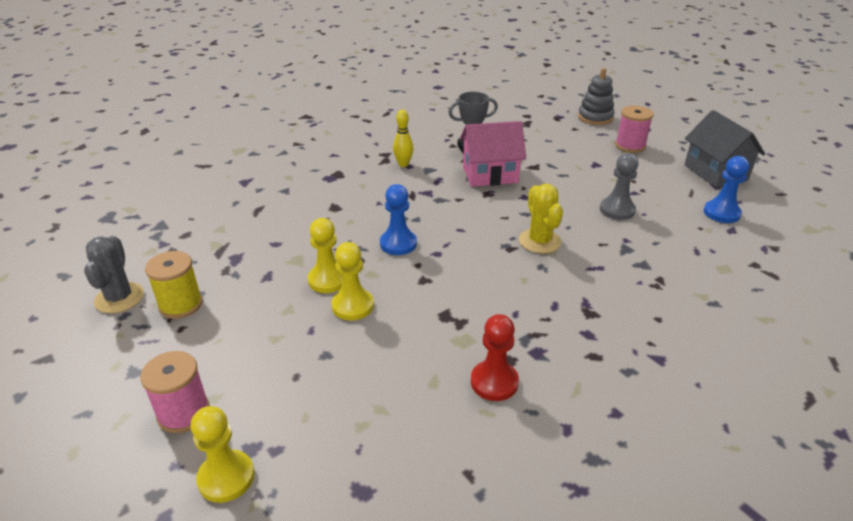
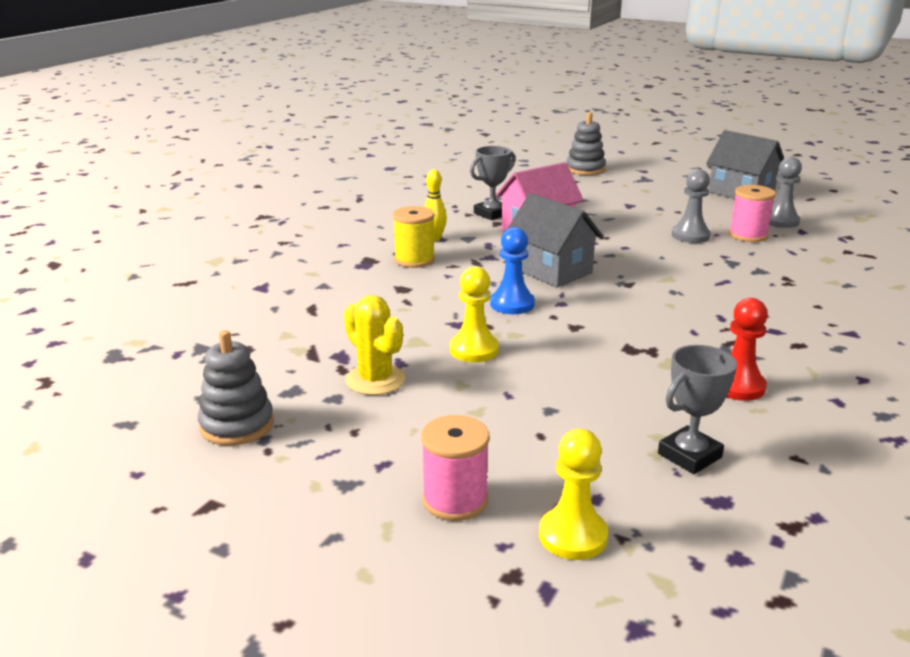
camera: 25 degrees left, 10 degrees down
grey cactus [84,236,144,313] -> grey stacking toy [198,330,274,446]
yellow spool [145,251,203,319] -> yellow spool moved to [393,206,435,268]
yellow pawn [331,242,374,320] -> none
yellow cactus [519,184,563,253] -> yellow cactus moved to [344,295,405,395]
pink spool [615,106,654,153] -> pink spool moved to [729,185,776,242]
blue pawn [704,156,749,223] -> grey pawn [769,157,802,228]
none -> grey house [507,193,604,287]
none -> grey trophy [658,345,737,474]

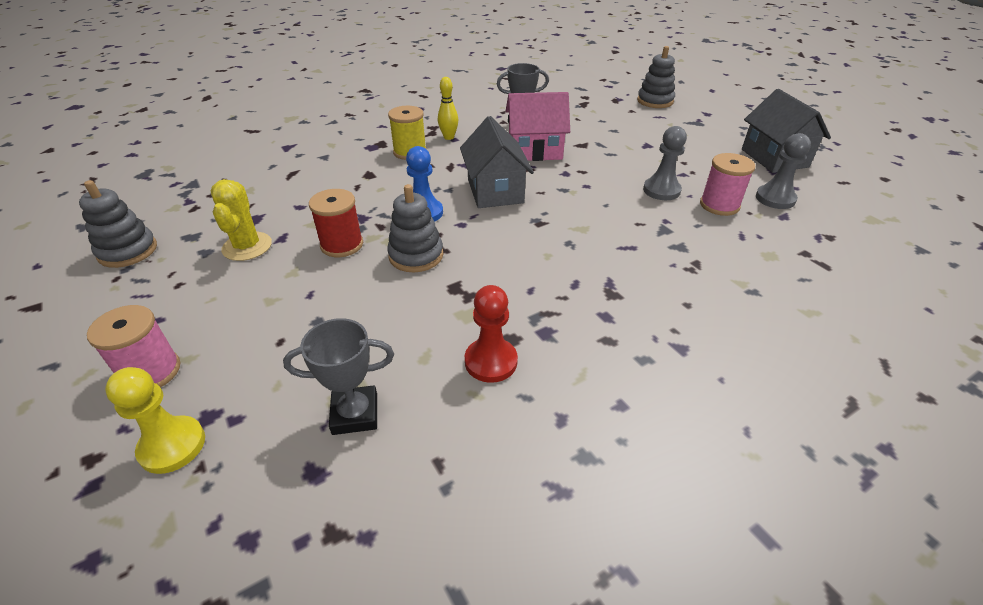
camera: 30 degrees right, 15 degrees up
yellow pawn [450,266,499,362] -> red spool [309,189,363,257]
none -> grey stacking toy [387,184,443,272]

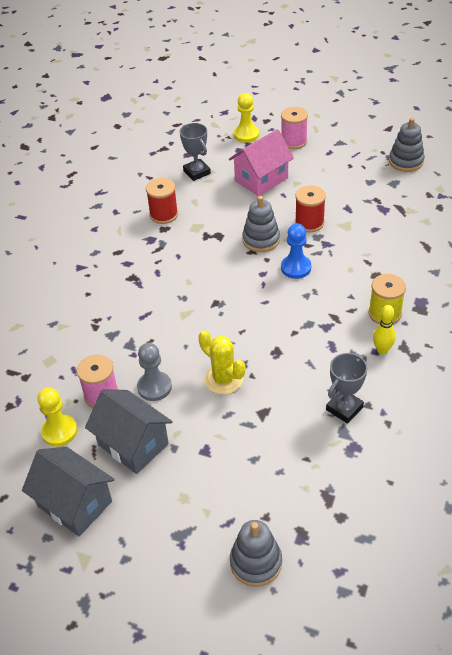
camera: 145 degrees right, 5 degrees up
yellow cactus [211,179,272,261] -> yellow cactus moved to [198,330,245,395]
grey trophy [283,318,394,435] -> grey trophy turned 75 degrees counterclockwise [180,123,211,181]
grey house [460,116,534,208] -> grey house moved to [85,389,173,474]
red pawn [465,285,518,383] -> red spool [146,178,178,224]
pink house [506,92,570,161] -> pink house moved to [229,129,294,196]
grey pawn [756,133,811,209] -> yellow pawn [37,387,78,447]

